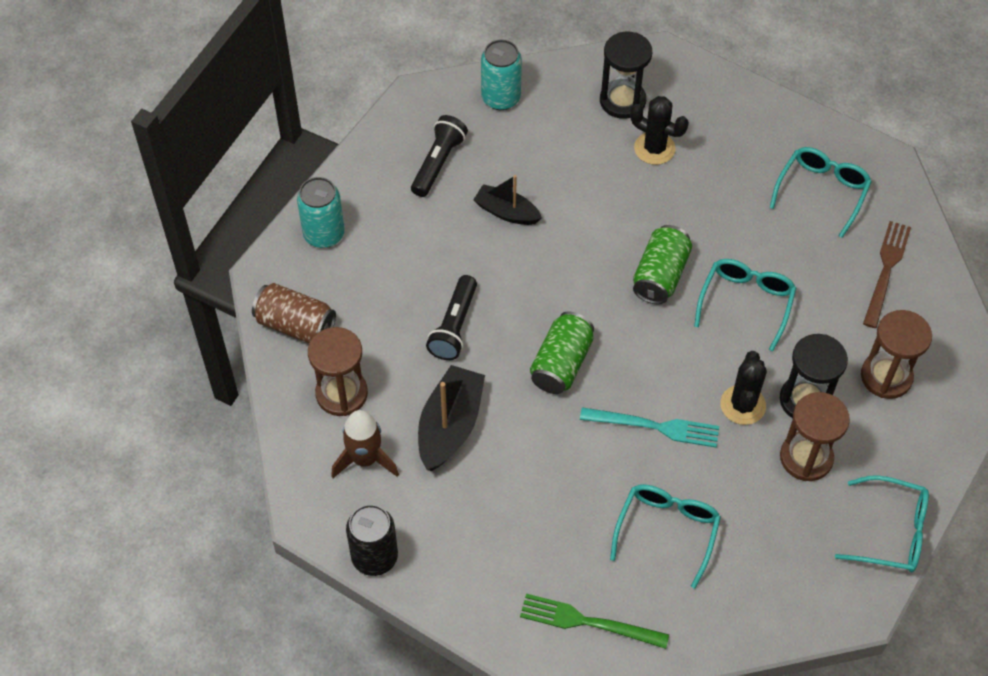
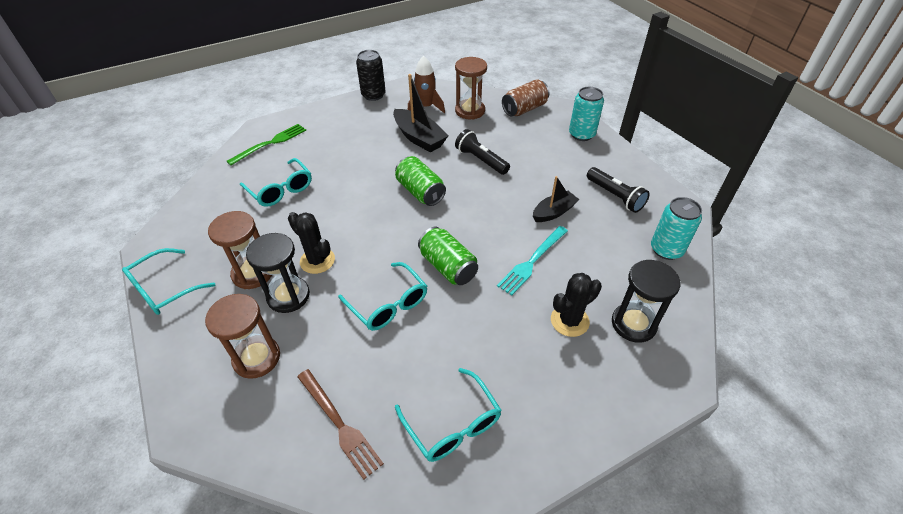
camera: 120 degrees right, 10 degrees down
turquoise fork [580,407,719,448] -> turquoise fork moved to [497,226,568,295]

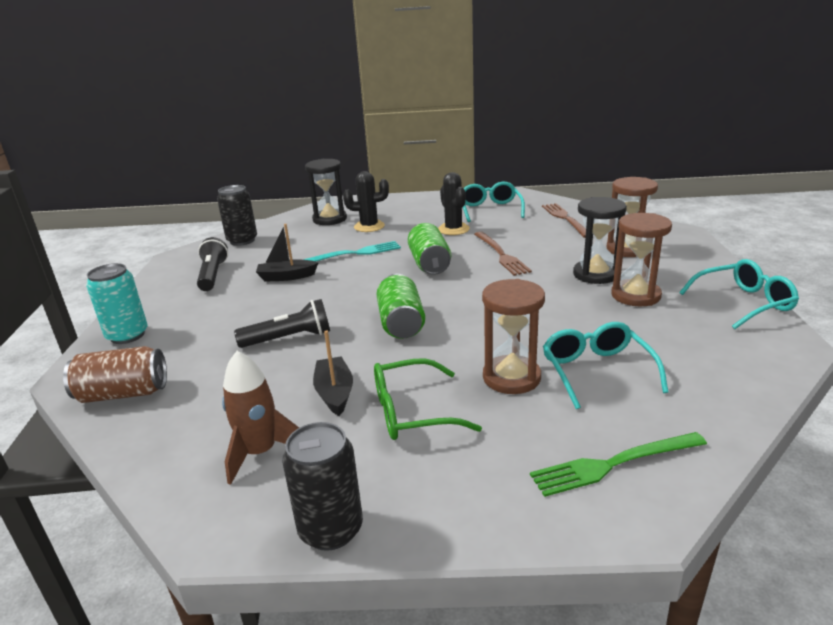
camera: 150 degrees left, 20 degrees down
black cactus [288,212,335,274] -> black cactus moved to [438,172,470,235]
turquoise glasses [338,262,427,331] -> brown fork [474,232,532,276]
black boat [393,74,448,153] -> black boat [313,330,353,416], size x0.65
brown hourglass [455,57,487,120] -> brown hourglass moved to [482,279,545,394]
black flashlight [455,129,510,175] -> black flashlight turned 90 degrees counterclockwise [234,299,330,348]
turquoise can [651,197,702,260] -> black can [217,185,257,246]
none -> green glasses [374,358,482,440]

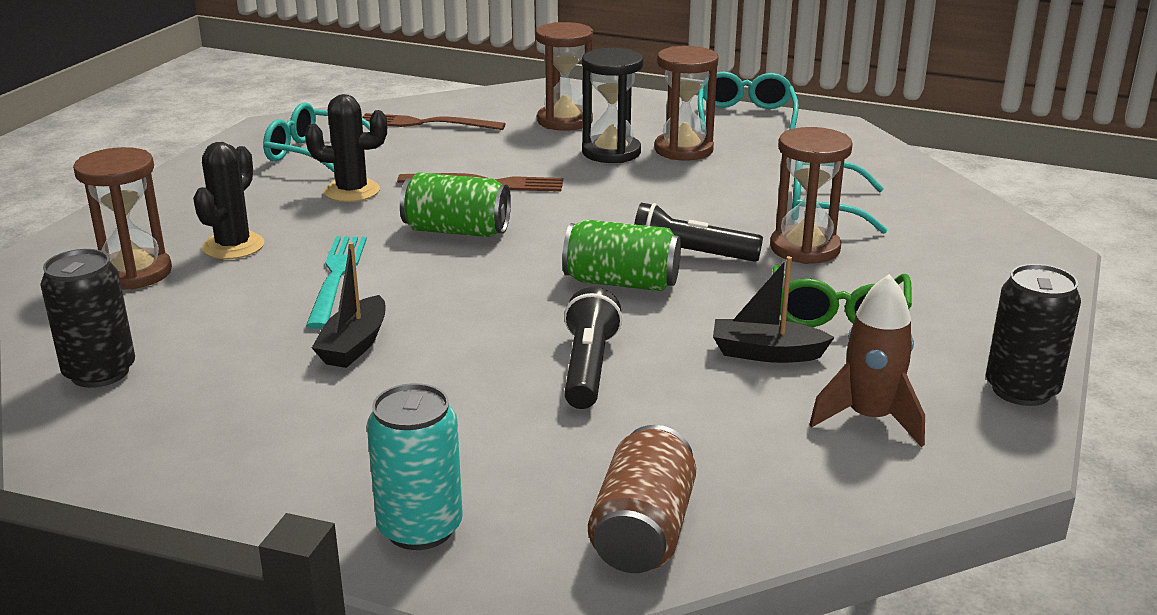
camera: 70 degrees left, 0 degrees up
black flashlight [197,237,228,291] -> black flashlight moved to [634,203,763,262]
black hourglass [305,159,347,225] -> brown hourglass [73,147,172,289]
green fork [530,432,707,497] -> none

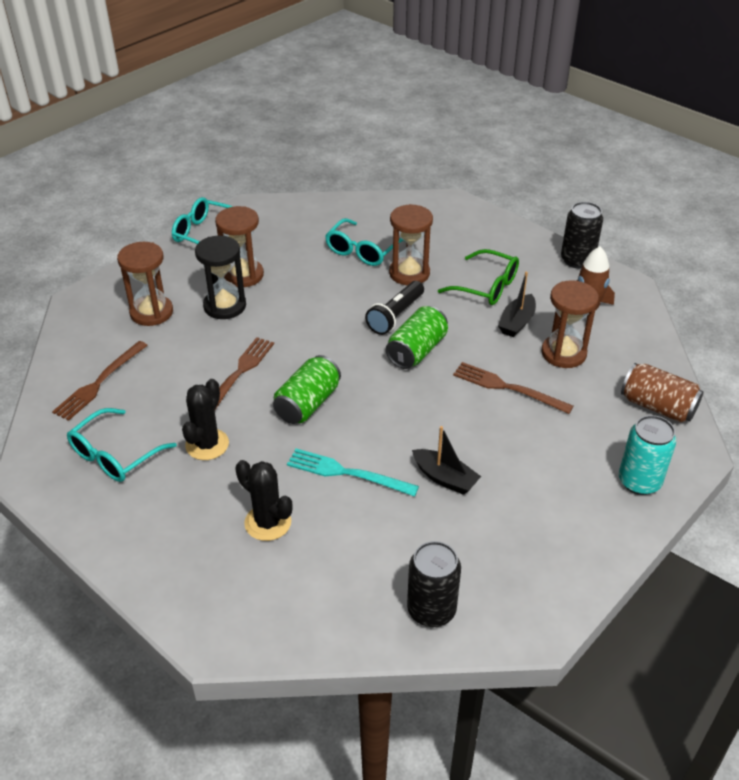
camera: 70 degrees left, 15 degrees up
brown hourglass [73,147,172,289] -> brown hourglass moved to [541,280,599,368]
black flashlight [564,287,623,409] -> brown fork [453,362,573,414]

